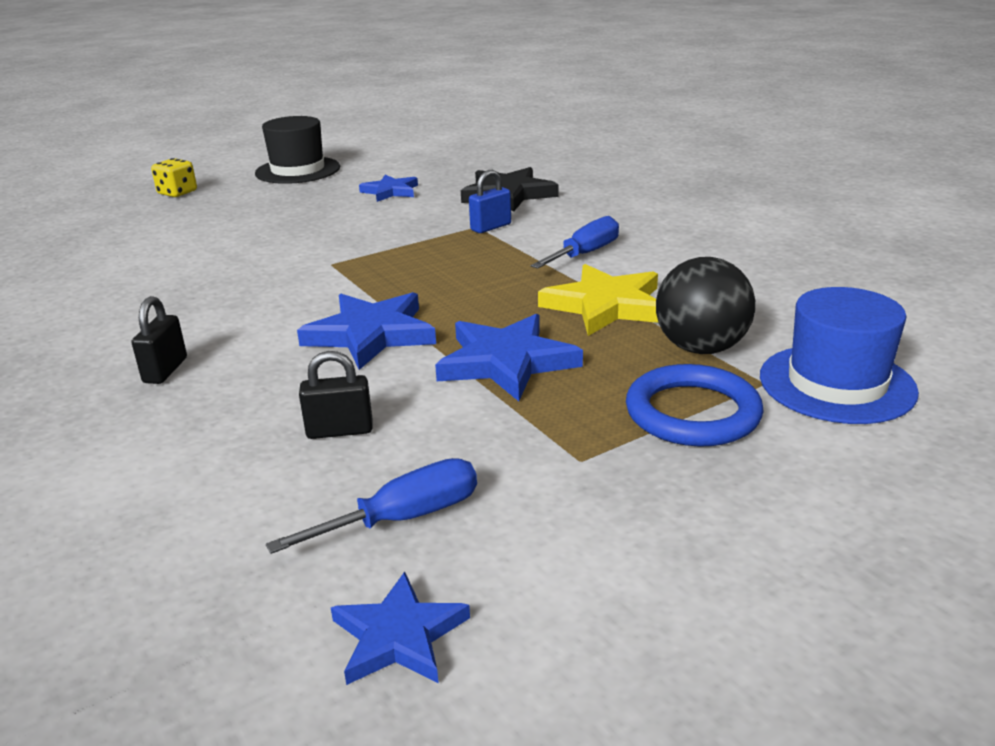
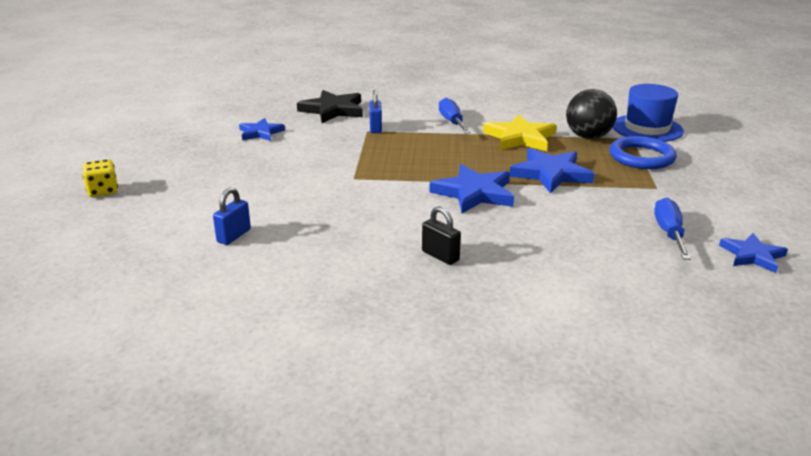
camera: 55 degrees left, 0 degrees up
black hat [255,116,340,184] -> none
black padlock [299,351,373,439] -> none
none -> blue padlock [213,187,251,245]

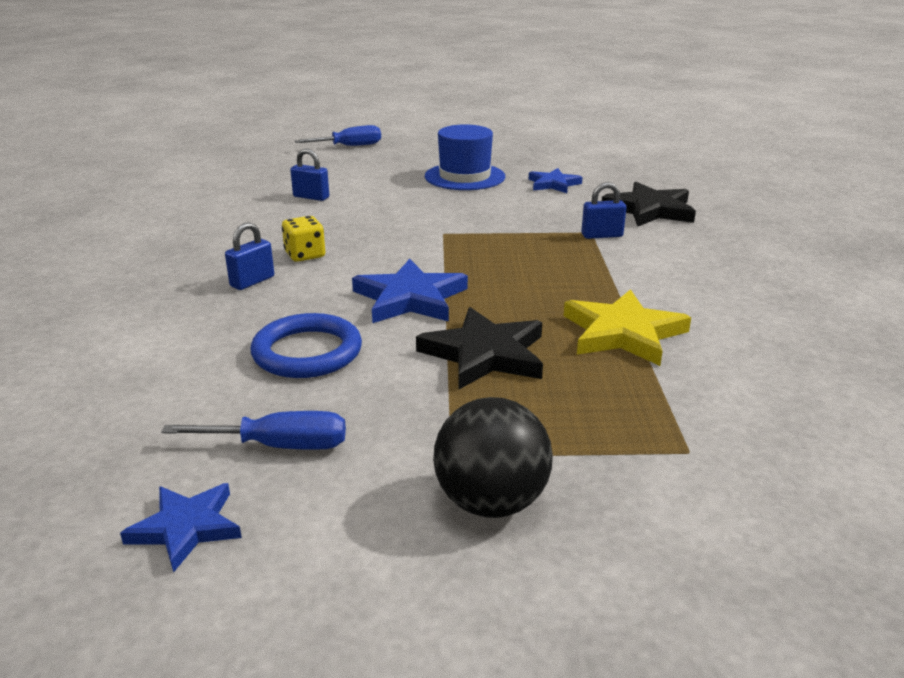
camera: 85 degrees right, 0 degrees up
yellow dice [82,159,118,197] -> yellow dice moved to [282,216,325,262]
black padlock [422,206,461,265] -> blue padlock [225,222,274,290]
blue screwdriver [439,98,471,134] -> blue screwdriver moved to [295,125,381,146]
blue star [509,148,595,193] -> black star [416,307,543,390]
black ball [566,89,617,139] -> black ball moved to [433,397,553,518]
blue ring [610,136,677,169] -> blue ring moved to [251,313,362,378]
blue hat [613,84,684,142] -> blue hat moved to [425,124,505,190]

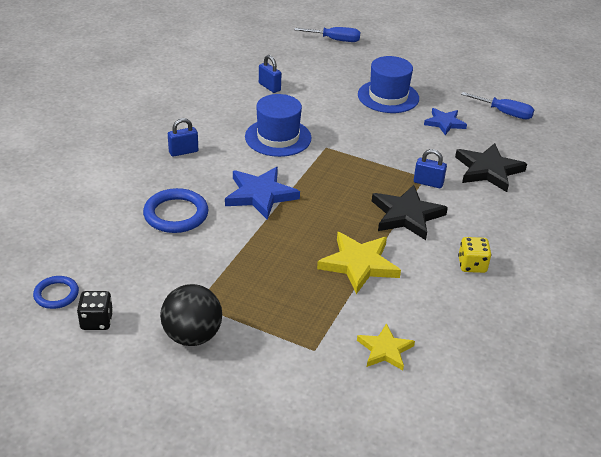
camera: 25 degrees right, 10 degrees up
blue star [120,483,242,573] -> blue ring [33,276,79,309]
blue screwdriver [161,411,346,450] -> blue screwdriver moved to [461,92,534,119]
yellow dice [282,216,325,262] -> yellow dice moved to [458,237,492,273]
black star [416,307,543,390] -> black star moved to [372,185,448,240]
none -> black dice [77,291,113,330]
none -> blue hat [245,94,311,157]
none -> yellow star [357,323,415,370]

